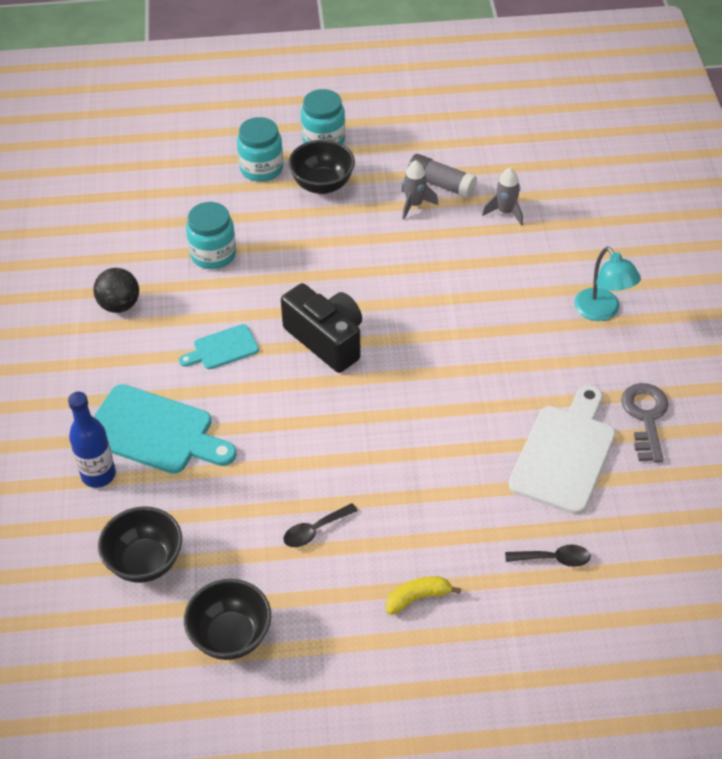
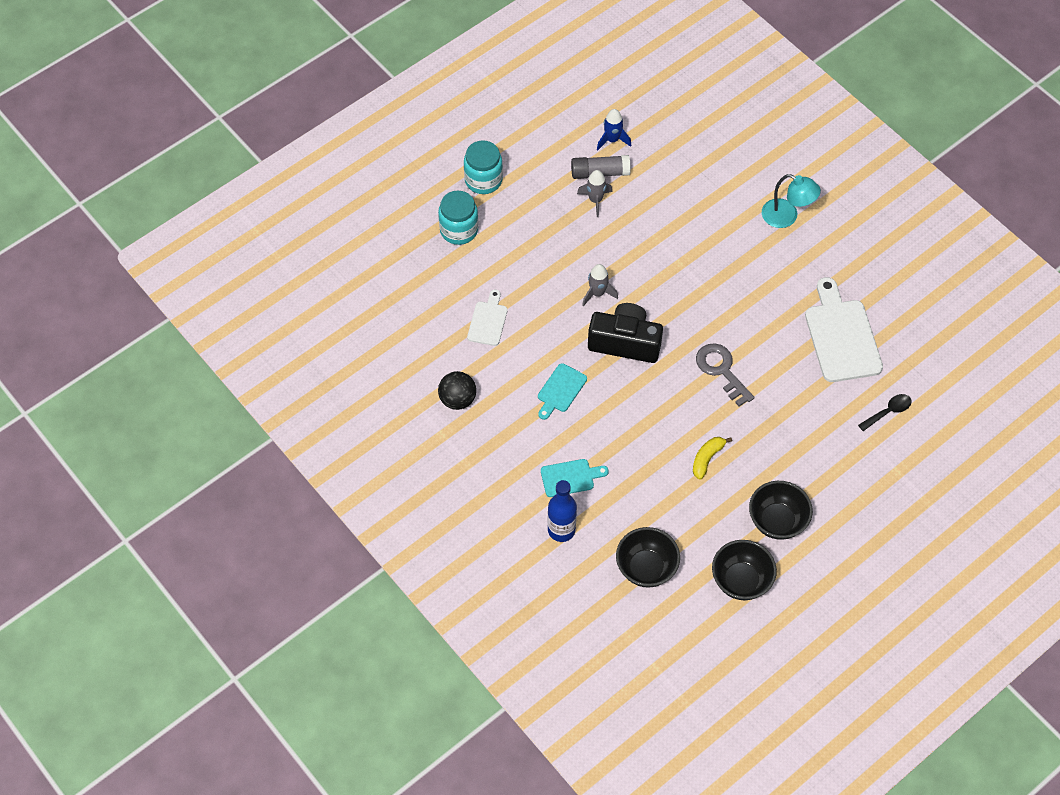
camera: 35 degrees left, 10 degrees up
turquoise cutting board [94,384,237,474] -> turquoise cutting board [541,459,609,497], size x0.54
turquoise jar [186,202,236,269] -> white cutting board [467,289,507,346]
black spoon [283,503,358,547] -> none
black bowl [288,140,355,194] -> black bowl moved to [749,481,813,540]
yellow banana [386,576,461,615] -> yellow banana moved to [693,437,732,479]
grey rocket [482,168,523,226] -> grey rocket moved to [582,264,618,306]
grey key [621,383,669,463] -> grey key moved to [696,343,754,407]
none -> blue rocket [597,109,632,150]

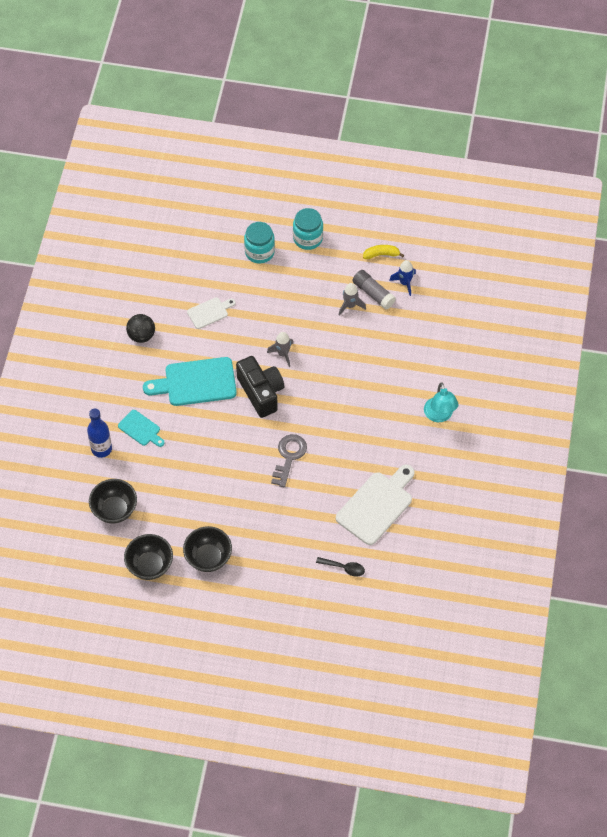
camera: 50 degrees right, 0 degrees up
turquoise cutting board [538,363,587,420] -> turquoise cutting board [143,357,237,406], size x1.85
yellow banana [693,437,732,479] -> yellow banana moved to [363,245,404,259]

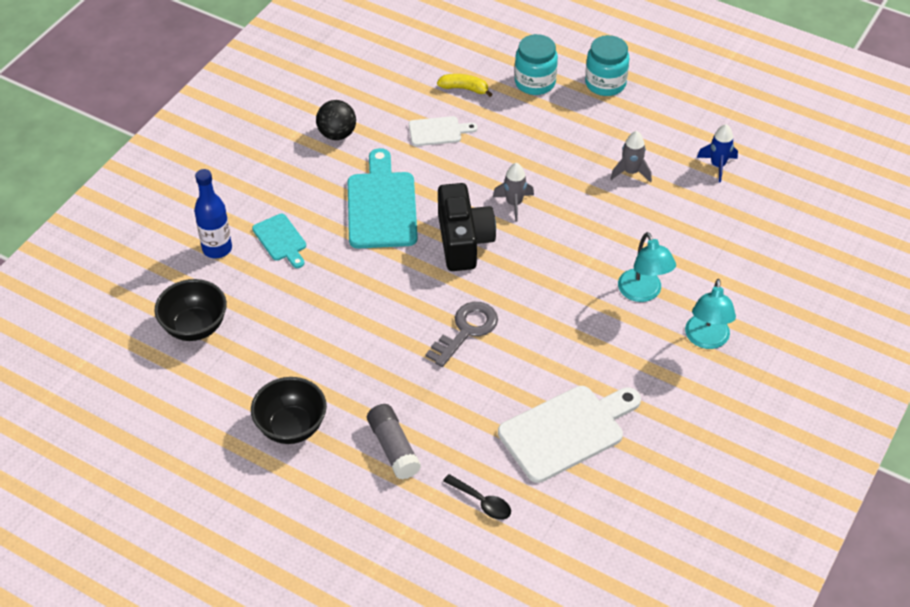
camera: 20 degrees right, 10 degrees down
black bowl [124,534,173,580] -> none
turquoise cutting board [143,357,237,406] -> turquoise cutting board turned 75 degrees clockwise [348,148,418,248]
grey glue stick [352,270,396,310] -> grey glue stick moved to [367,404,421,480]
yellow banana [363,245,404,259] -> yellow banana moved to [437,74,492,97]
none -> turquoise lamp [618,232,676,302]

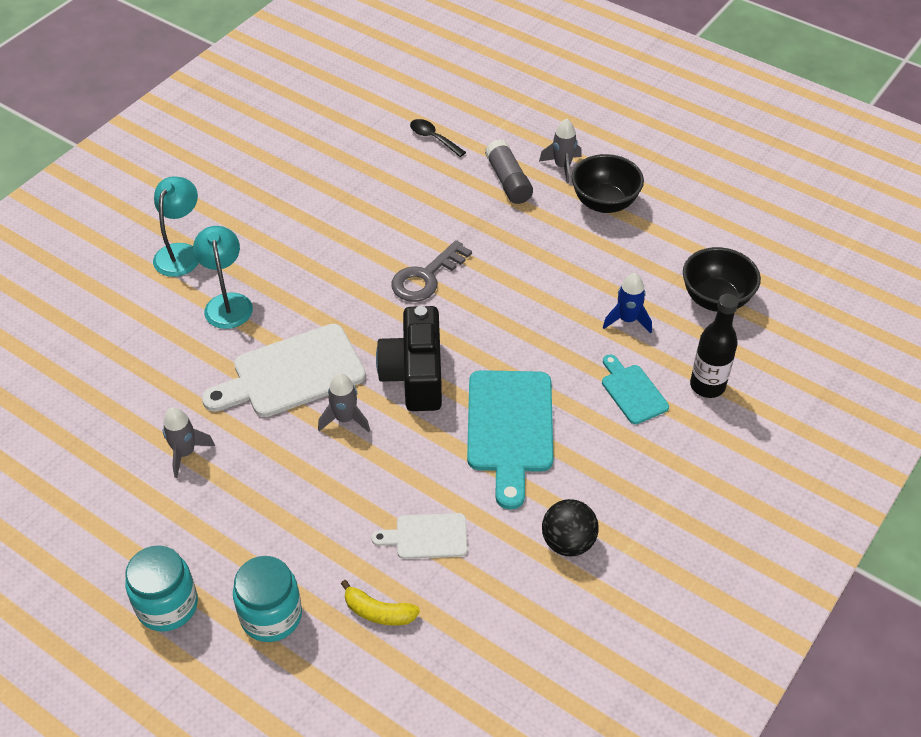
camera: 175 degrees left, 0 degrees up
blue bottle [194,169,232,258] -> black bottle [690,294,738,398]
white cutting board [498,386,641,483] -> white cutting board moved to [202,324,366,417]
blue rocket [697,124,738,183] -> blue rocket moved to [603,273,652,333]
none -> grey rocket [539,119,582,184]

